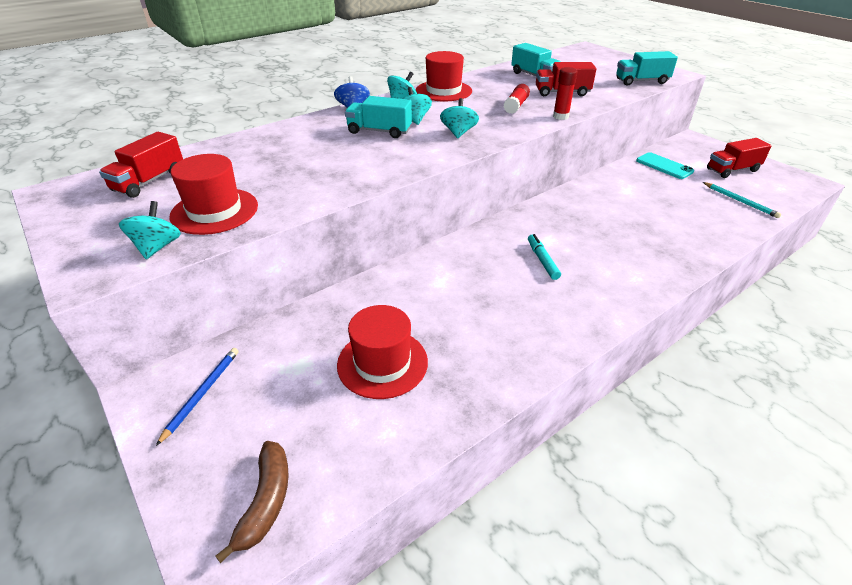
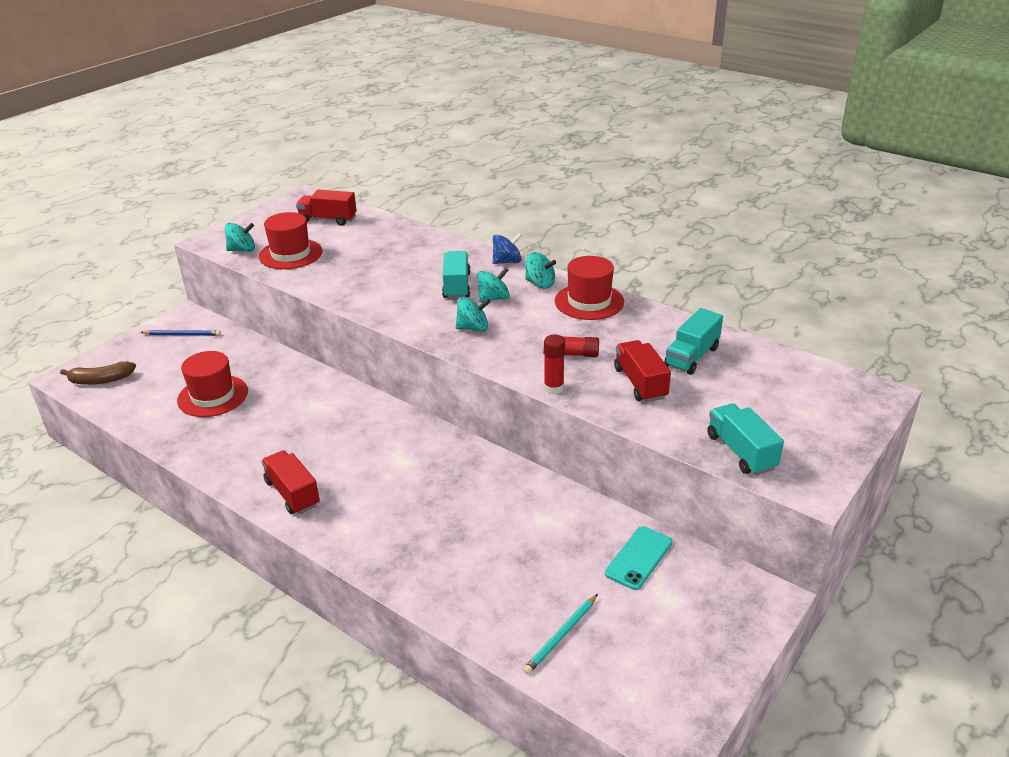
camera: 75 degrees right, 5 degrees down
turquoise marker [528,234,561,280] -> none
red truck [707,138,772,178] -> red truck moved to [261,450,320,514]

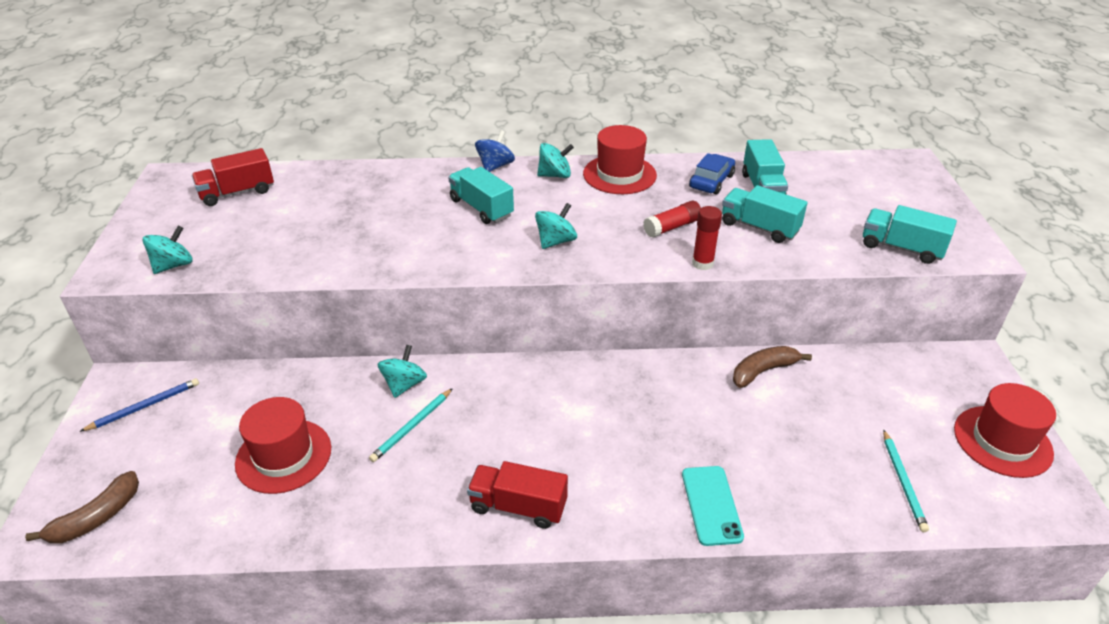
camera: 40 degrees left, 5 degrees up
red hat [259,212,323,269] -> red hat moved to [954,383,1056,478]
turquoise spinning top [477,267,510,302] -> turquoise spinning top moved to [378,345,427,398]
turquoise phone [605,526,673,590] -> turquoise phone moved to [682,466,744,546]
red truck [614,340,671,402] -> turquoise truck [722,185,808,243]
none -> turquoise pencil [369,388,453,462]
none -> blue car [689,153,735,195]
none -> brown banana [733,346,812,388]

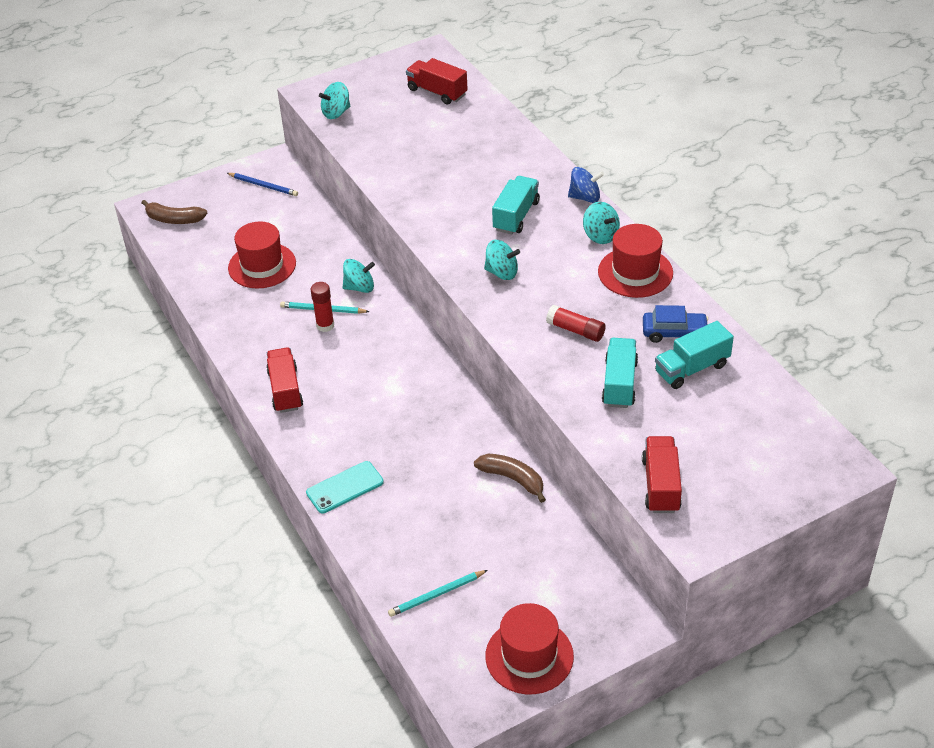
camera: 65 degrees right, 5 degrees up
turquoise spinning top [143,226,193,274] -> turquoise spinning top turned 135 degrees clockwise [319,82,350,119]
red glue stick [692,206,722,270] -> red glue stick moved to [311,282,334,332]
turquoise truck [863,205,957,264] -> red truck [642,436,682,513]

